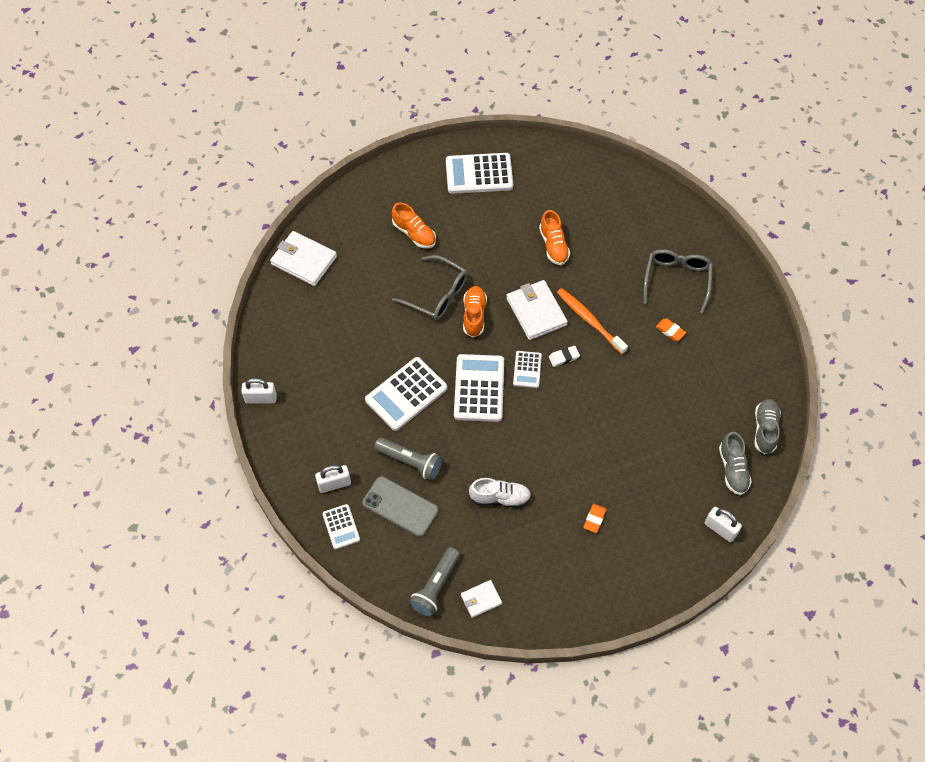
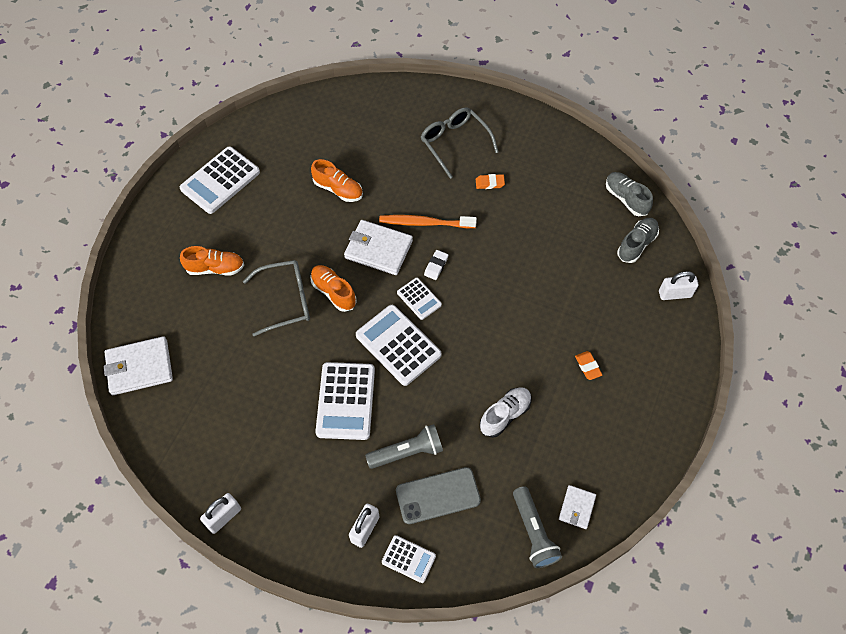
camera: 45 degrees left, 0 degrees up
grey shoe [719,432,752,495] -> grey shoe turned 90 degrees counterclockwise [617,218,659,263]

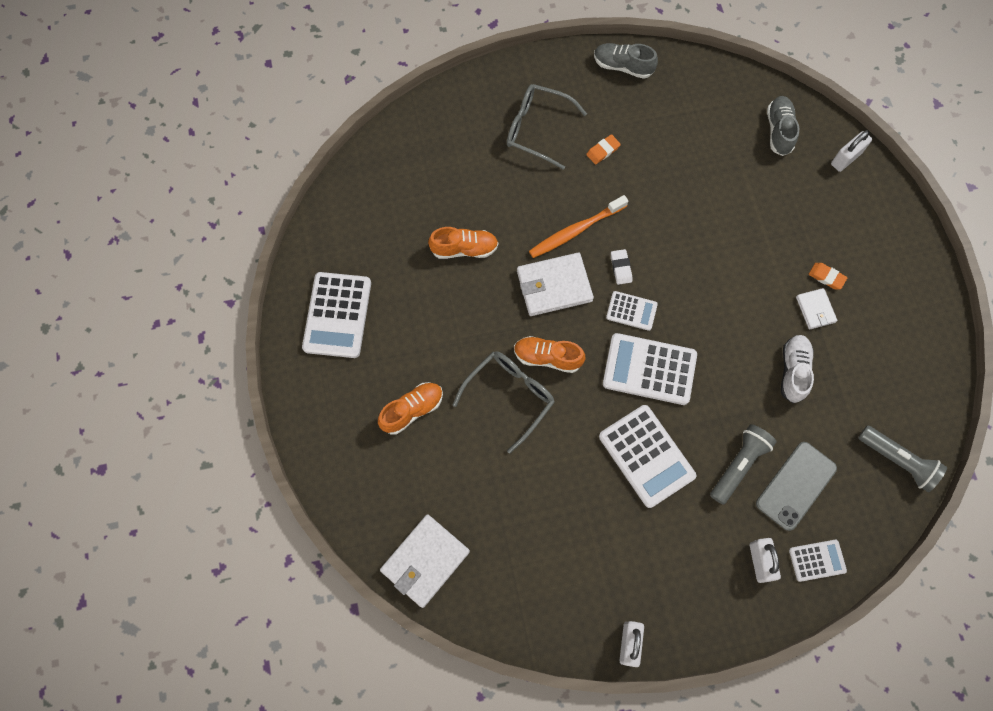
camera: 35 degrees left, 10 degrees up
white wallet [559,485,596,529] -> white wallet moved to [796,288,837,330]
grey shoe [606,172,653,216] -> grey shoe moved to [594,43,658,79]

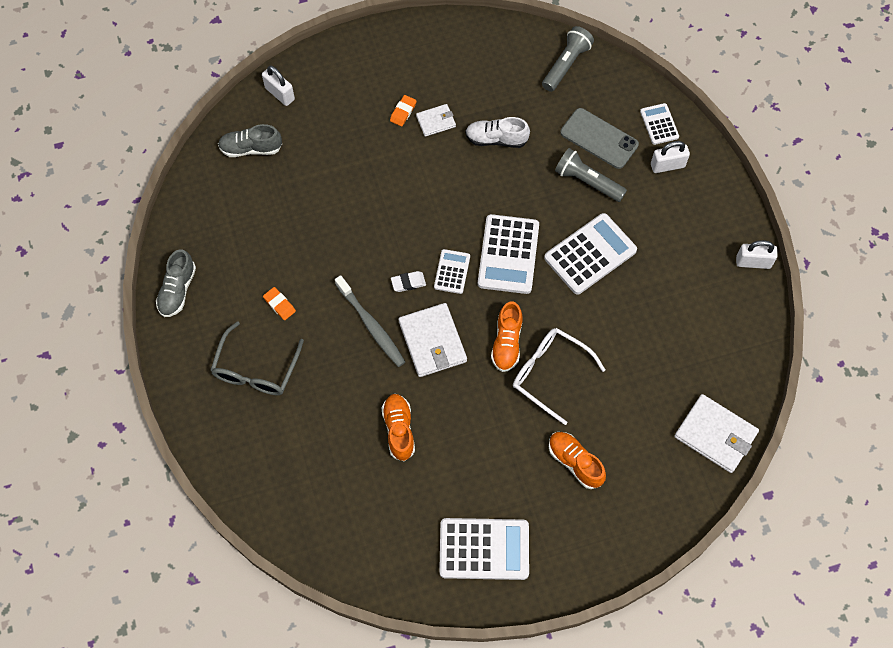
camera: 95 degrees left, 5 degrees down
grey glasses [453,351,555,453] -> white glasses [513,328,605,425]
orange toothbrush [529,195,628,258] -> grey toothbrush [335,275,405,367]

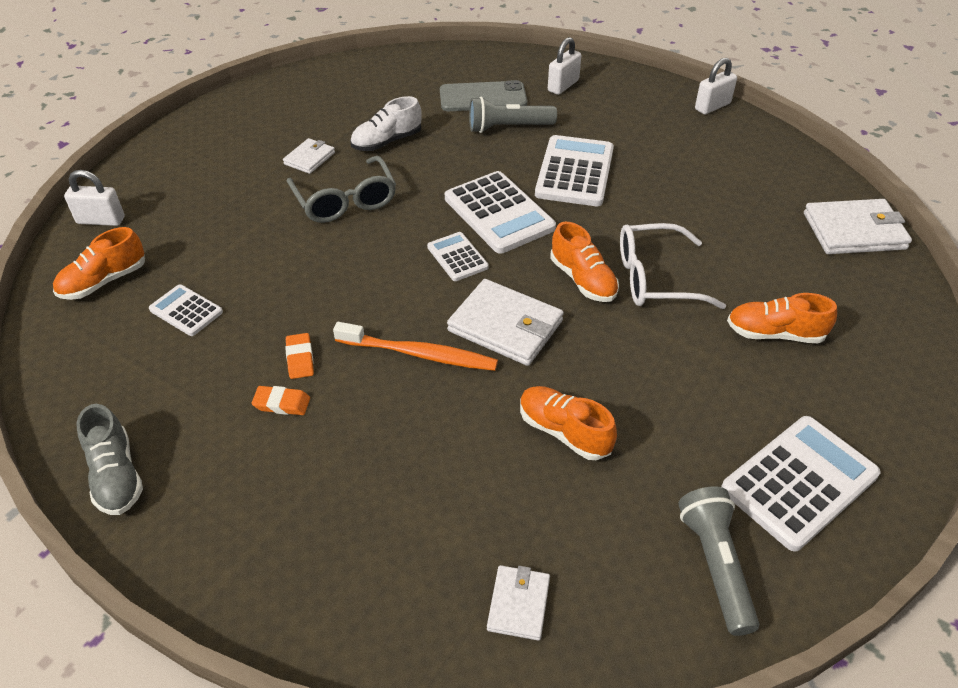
camera: 40 degrees left, 20 degrees down
grey glasses [210,321,304,395] -> grey glasses moved to [287,156,396,223]
grey shoe [218,124,282,157] -> orange shoe [53,227,145,300]
grey toothbrush [335,275,405,367] -> orange toothbrush [333,322,498,371]
orange eraser [390,95,417,126] -> orange eraser moved to [285,333,314,379]
white eraser [391,271,426,292] -> none
grey flashlight [542,26,594,92] -> grey flashlight moved to [678,486,759,636]
white calculator [640,103,679,145] -> white calculator moved to [149,284,223,336]
none -> white wallet [487,565,550,641]

